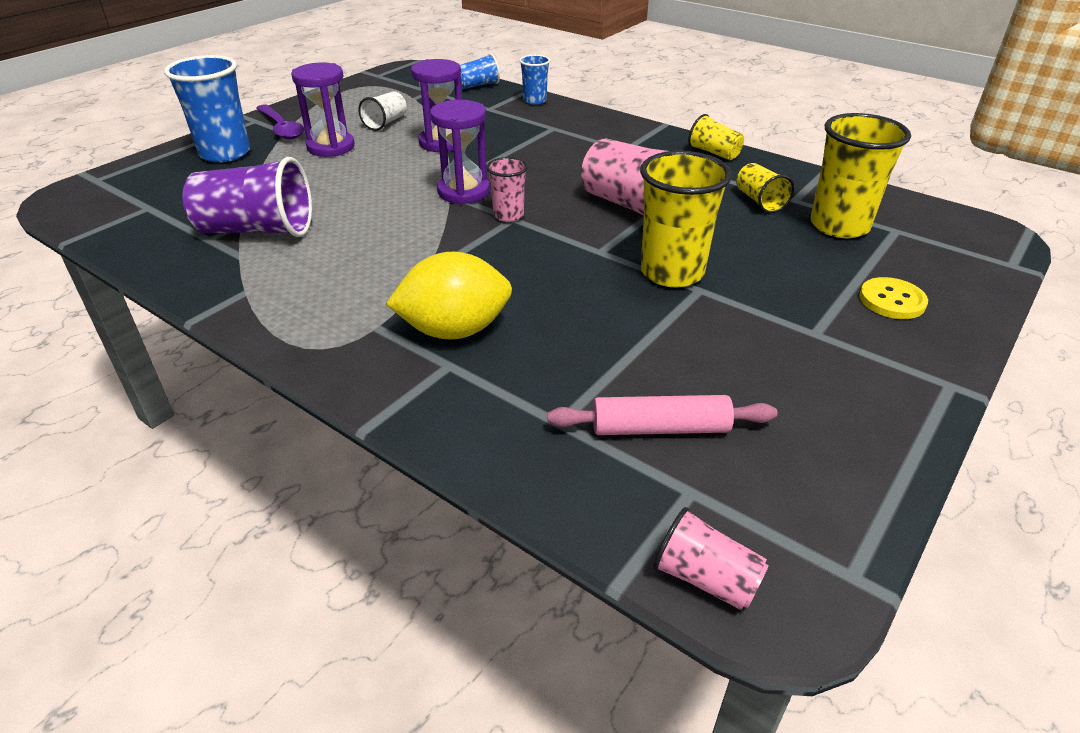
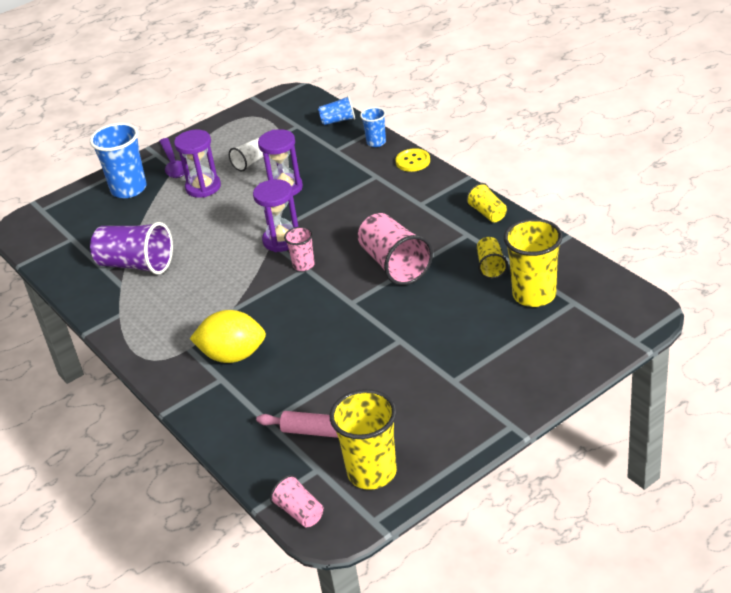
camera: 20 degrees right, 0 degrees up
yellow cup [640,151,732,288] -> yellow cup moved to [330,389,397,490]
yellow button [859,277,928,319] -> yellow button moved to [396,148,430,172]

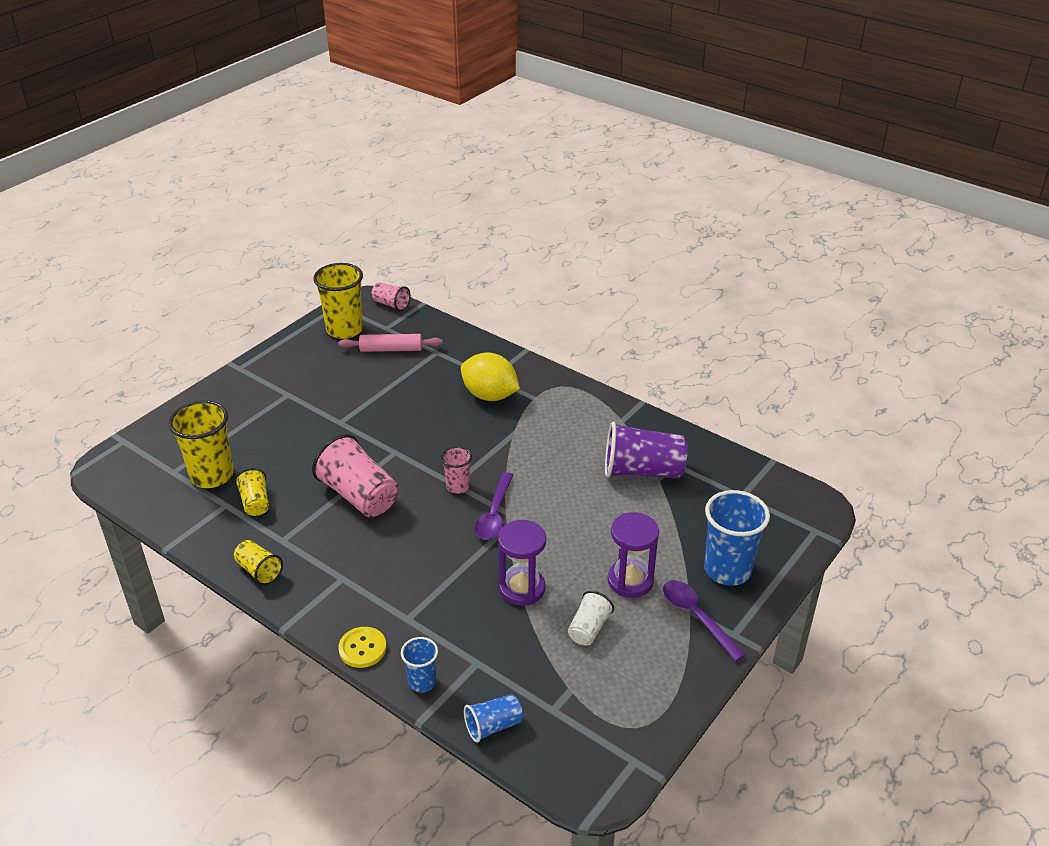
camera: 160 degrees right, 0 degrees up
yellow lemon [189,310,266,363] -> yellow lemon turned 45 degrees clockwise [461,352,520,401]
purple hourglass [253,179,298,252] -> purple spoon [474,472,513,539]

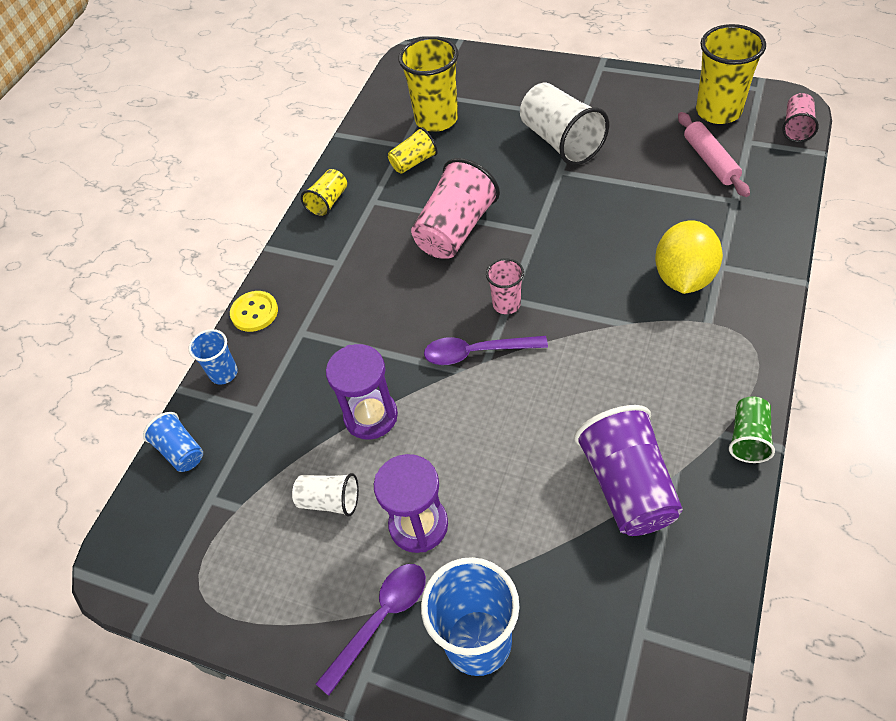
camera: 80 degrees right, 15 degrees up
none -> white cup [520,83,609,166]
none -> green cup [729,396,775,463]

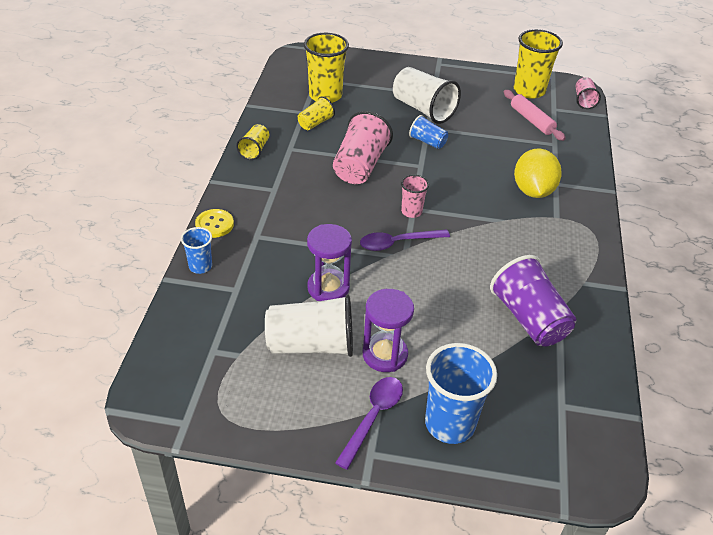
camera: 20 degrees left, 10 degrees down
blue cup [143,412,203,472] -> blue cup moved to [409,115,448,149]
white cup [292,473,359,516] -> white cup [265,295,353,357], size x1.85
green cup [729,396,775,463] -> none

